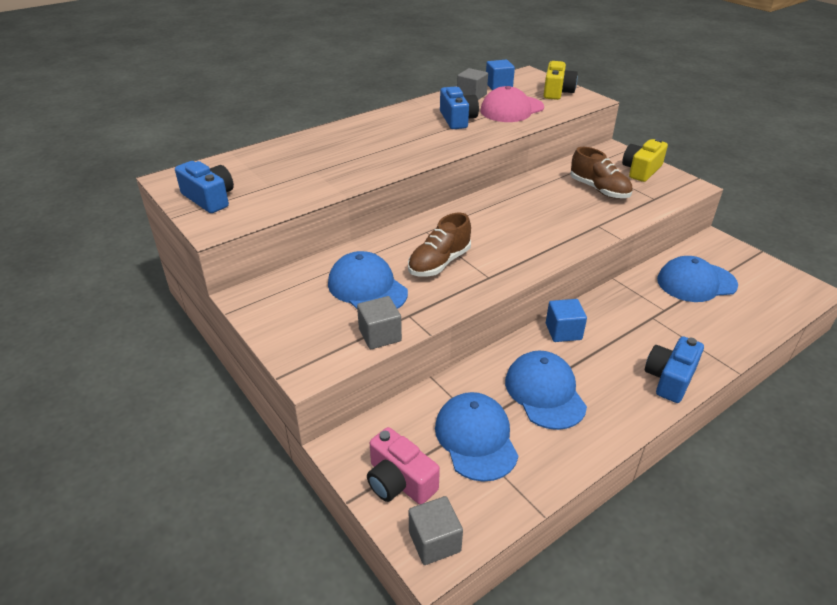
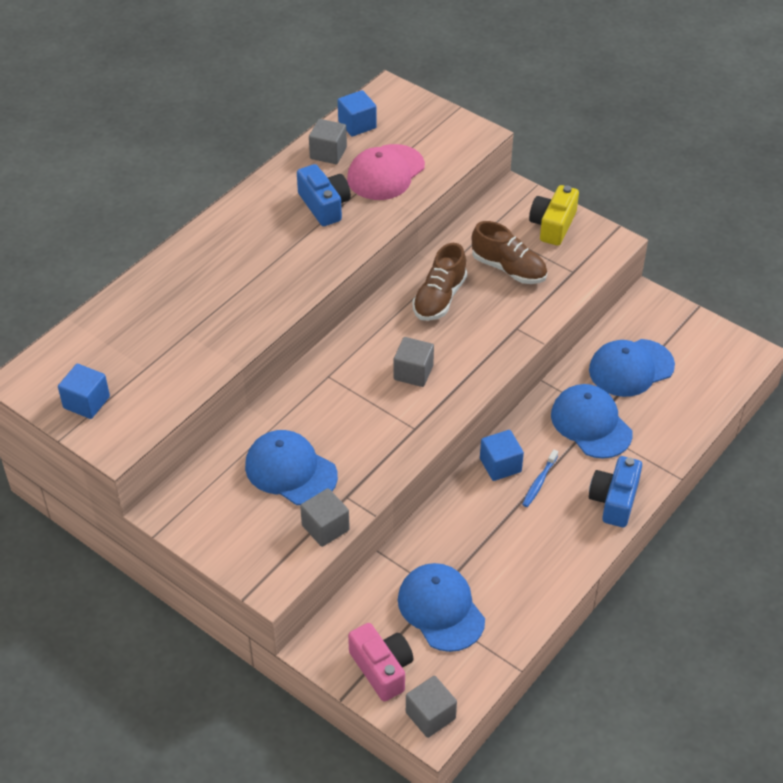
camera: 15 degrees left, 10 degrees up
blue camera [175,161,234,213] -> blue cube [58,364,110,419]
pink camera [367,427,440,504] -> pink camera turned 150 degrees counterclockwise [348,623,413,702]
brown shoe [408,213,471,277] -> brown shoe moved to [413,243,467,321]
blue cap [505,351,587,430] -> blue cap moved to [551,384,633,458]
yellow camera [544,61,578,100] -> none
none -> grey cube [394,337,434,387]
none -> blue toothbrush [522,449,558,507]

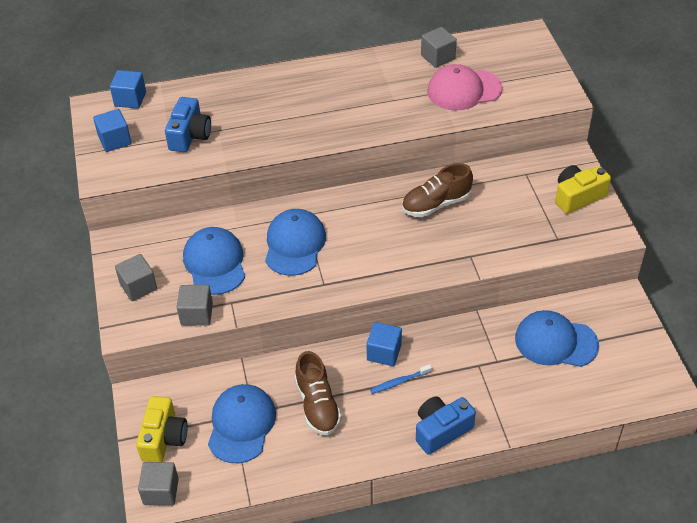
camera: 40 degrees right, 0 degrees up
blue camera [297,164,351,226] -> blue camera moved to [165,97,211,152]
blue cube [338,90,377,137] -> blue cube moved to [110,70,146,109]
pink camera [348,623,413,702] -> yellow camera [136,396,188,462]
grey cube [394,337,434,387] -> grey cube moved to [115,254,157,301]
brown shoe [472,221,547,284] -> brown shoe moved to [295,351,342,435]
blue cap [551,384,633,458] -> blue cap moved to [265,209,326,276]

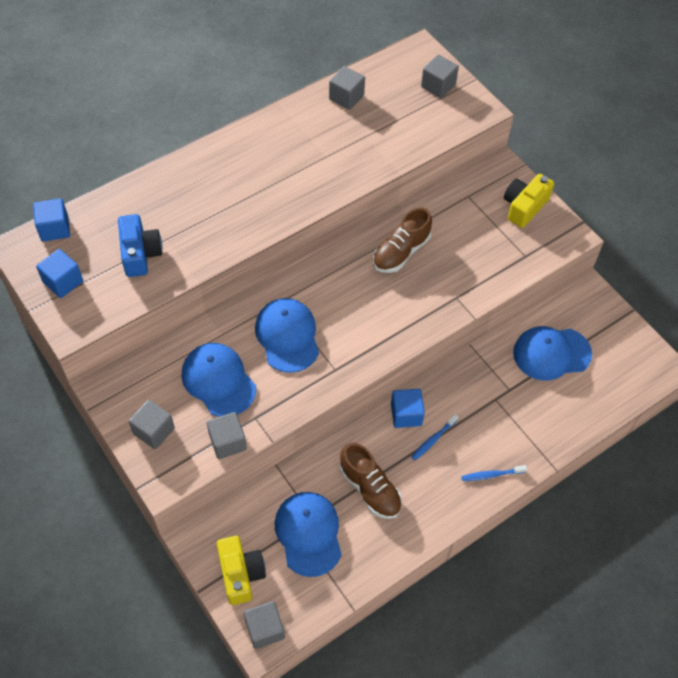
camera: 25 degrees left, 10 degrees up
blue camera [416,396,476,455] -> blue toothbrush [461,465,527,481]
pink cap [427,64,503,111] -> none
none -> grey cube [421,55,459,98]

